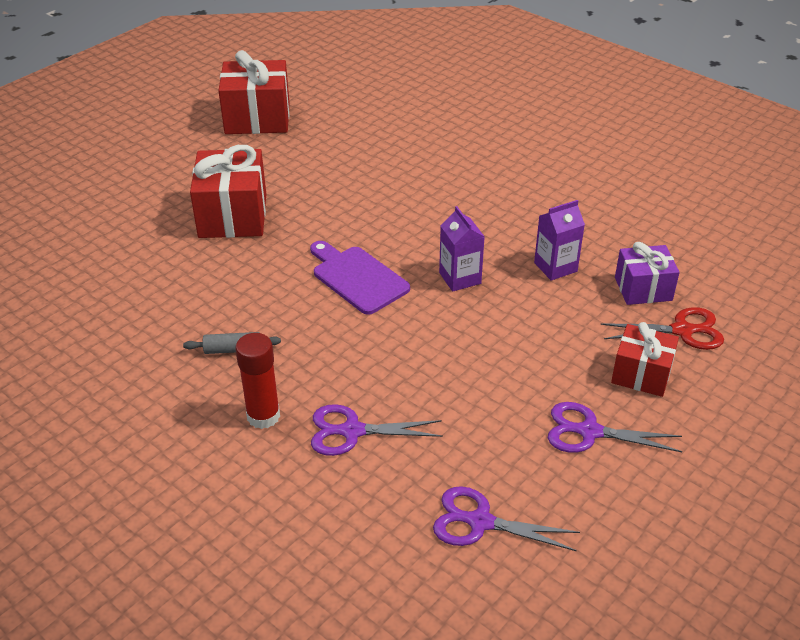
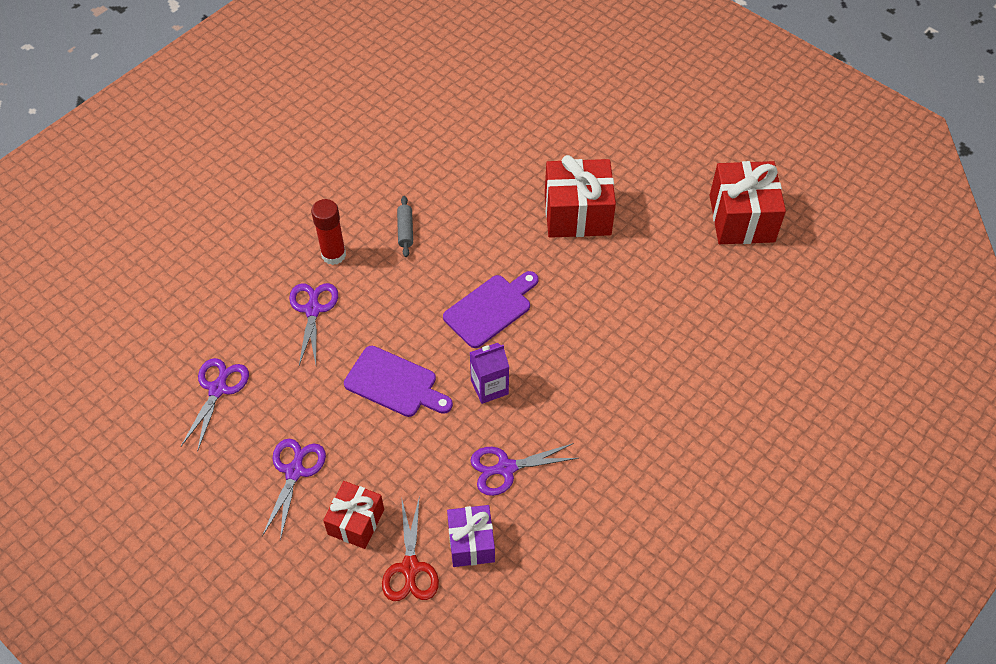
camera: 90 degrees right, 15 degrees up
purple carton [534,200,585,281] -> purple scissors [470,443,579,496]
none -> purple cutting board [344,346,453,417]

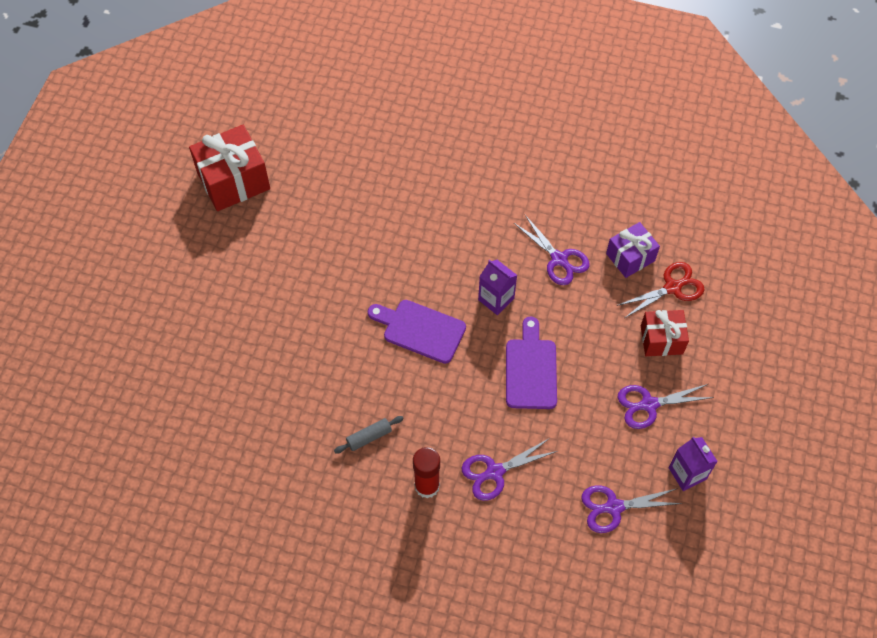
camera: 115 degrees left, 5 degrees up
red gift [545,155,616,238] -> none
none -> purple carton [669,437,718,491]

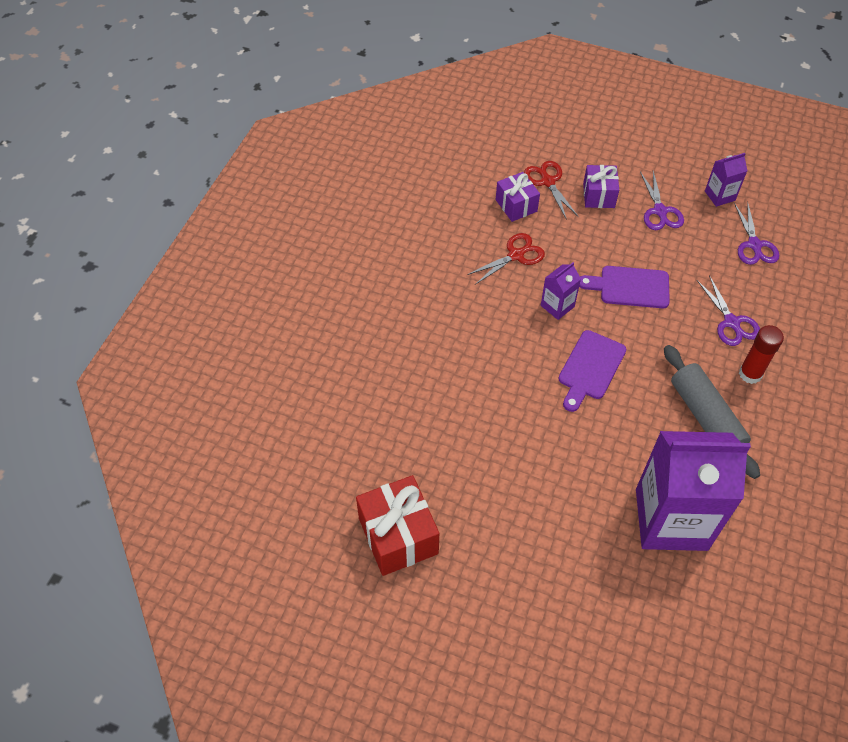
camera: 85 degrees left, 5 degrees down
grey rolling pin [334,416,404,453] -> grey rolling pin [664,345,760,479], size x2.21
purple scissors [514,215,589,285] -> red scissors [467,233,545,285]
red gift [641,310,689,356] -> purple gift [583,165,619,208]
none -> purple carton [636,431,751,551]

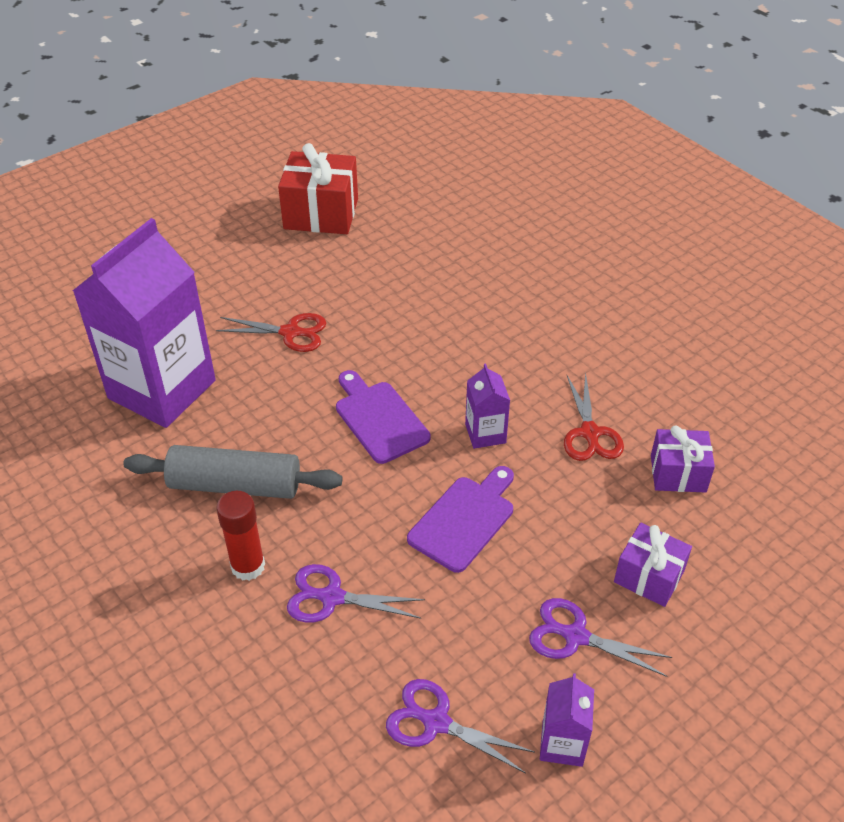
camera: 120 degrees right, 10 degrees down
red scissors [524,161,579,220] -> red scissors moved to [216,313,326,352]

